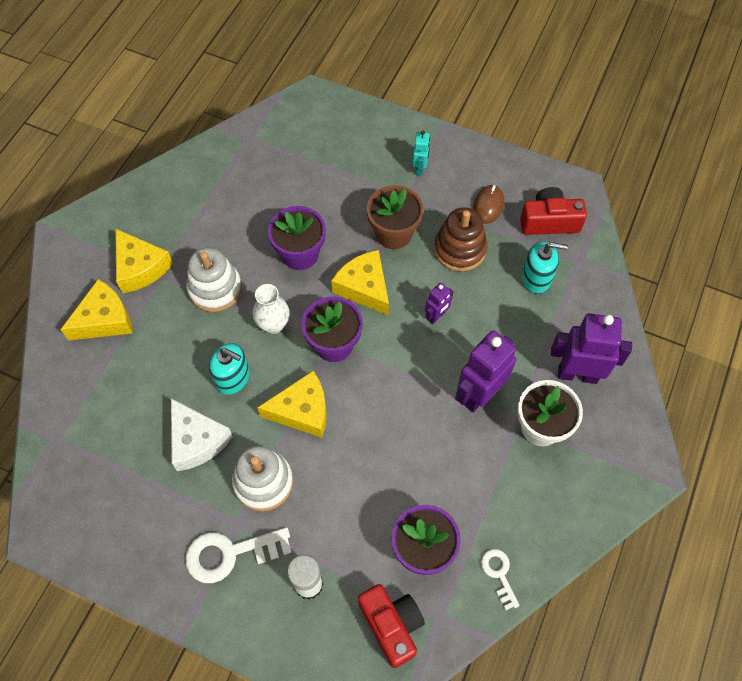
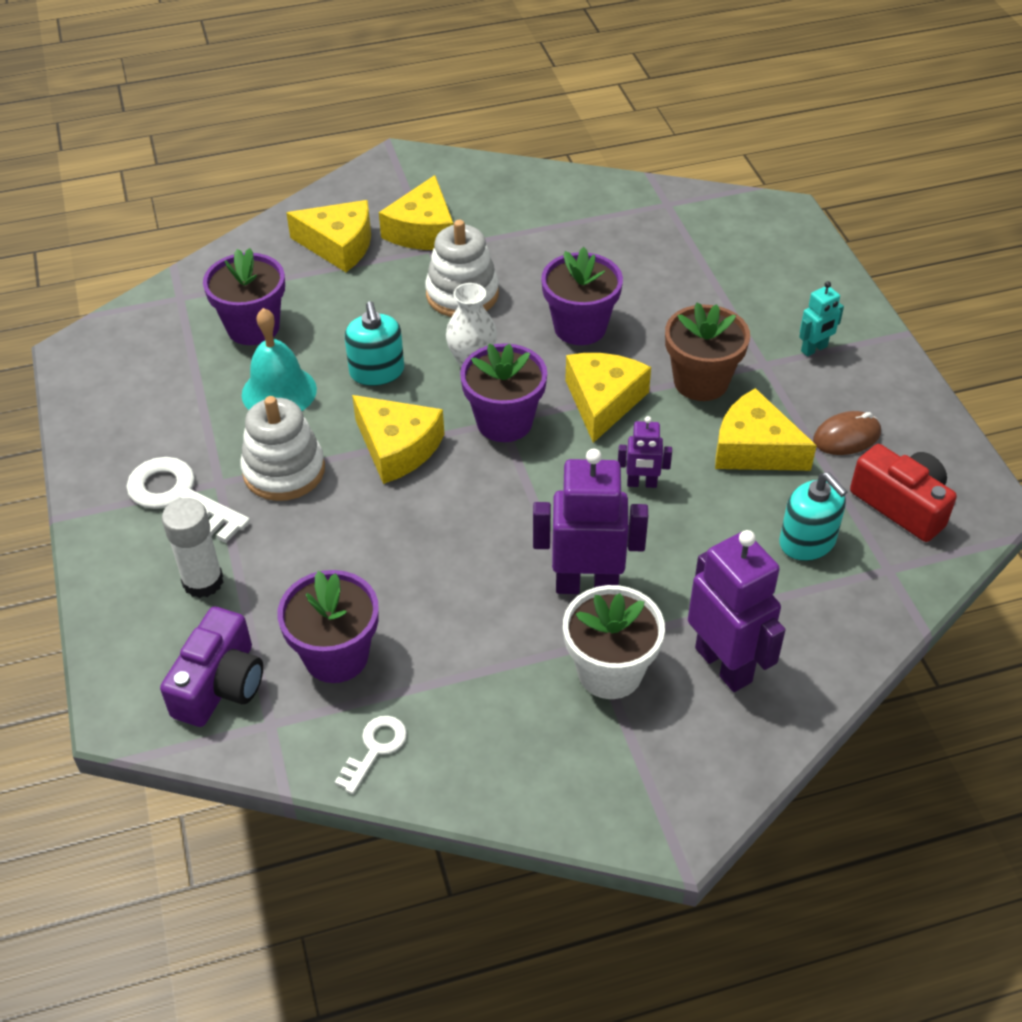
camera: 50 degrees right, 15 degrees down
white cheese [171,399,233,471] -> turquoise bell [242,308,317,411]
red camera [358,584,425,668] -> purple camera [160,607,263,727]
brown stacking toy [434,207,487,272] -> yellow cheese [715,388,817,471]
none -> purple flower pot [203,248,285,345]

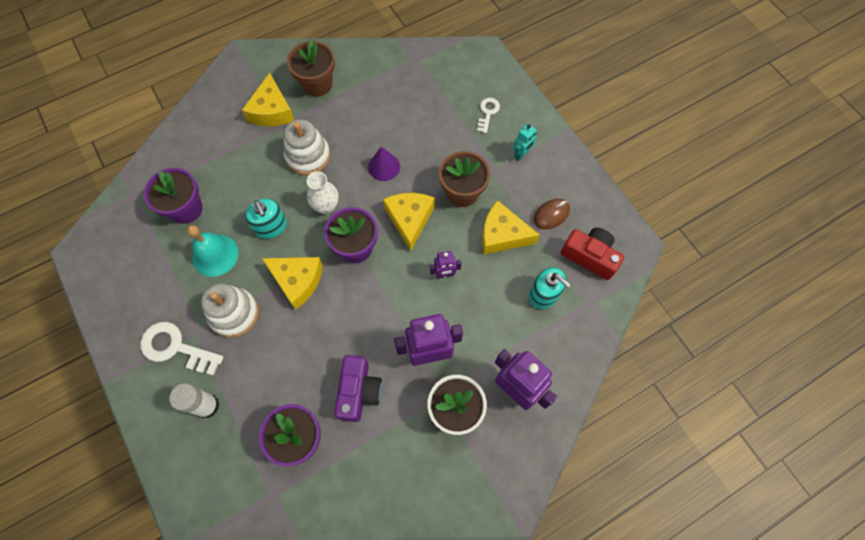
camera: 15 degrees left, 20 degrees up
purple camera [160,607,263,727] -> purple camera moved to [334,355,382,422]
yellow cheese [286,200,371,272] -> none
white key [335,716,407,794] -> white key moved to [477,98,500,133]
purple flower pot [541,247,623,345] -> purple cone [368,147,400,181]
none -> brown flower pot [287,40,335,97]

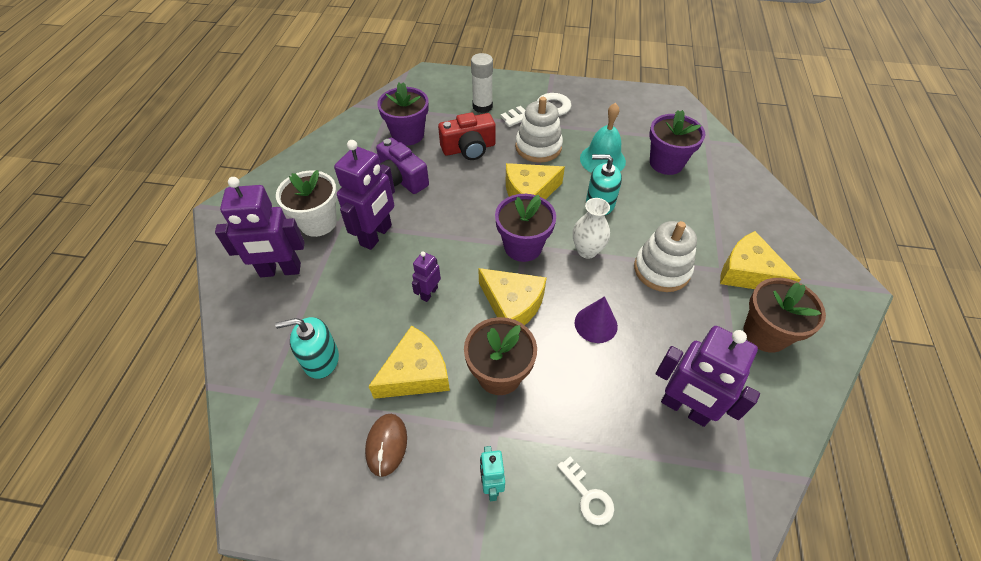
camera: 130 degrees right, 15 degrees down
red camera [561,228,624,280] -> red camera moved to [438,112,496,160]
none -> purple robot [656,326,760,427]

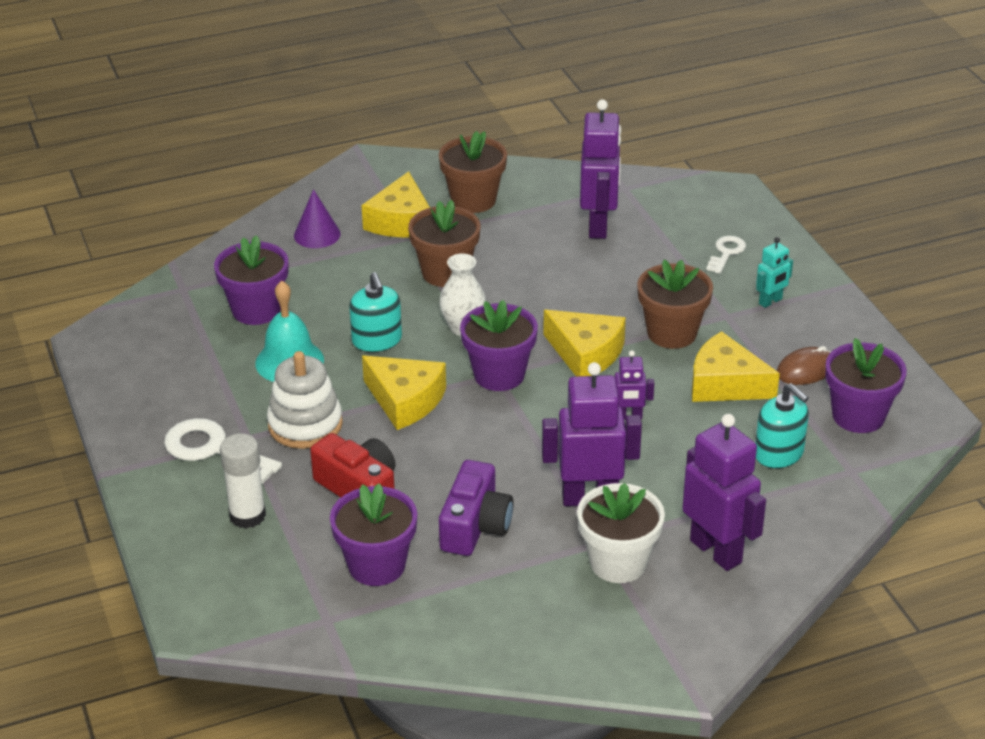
camera: 120 degrees left, 15 degrees down
yellow cheese [478,268,547,325] -> yellow cheese turned 120 degrees clockwise [543,310,626,376]
purple cone [575,296,618,343] -> purple cone moved to [294,189,341,248]
white stacking toy [634,221,697,292] -> brown flower pot [408,200,480,287]
none -> purple flower pot [825,338,907,433]

